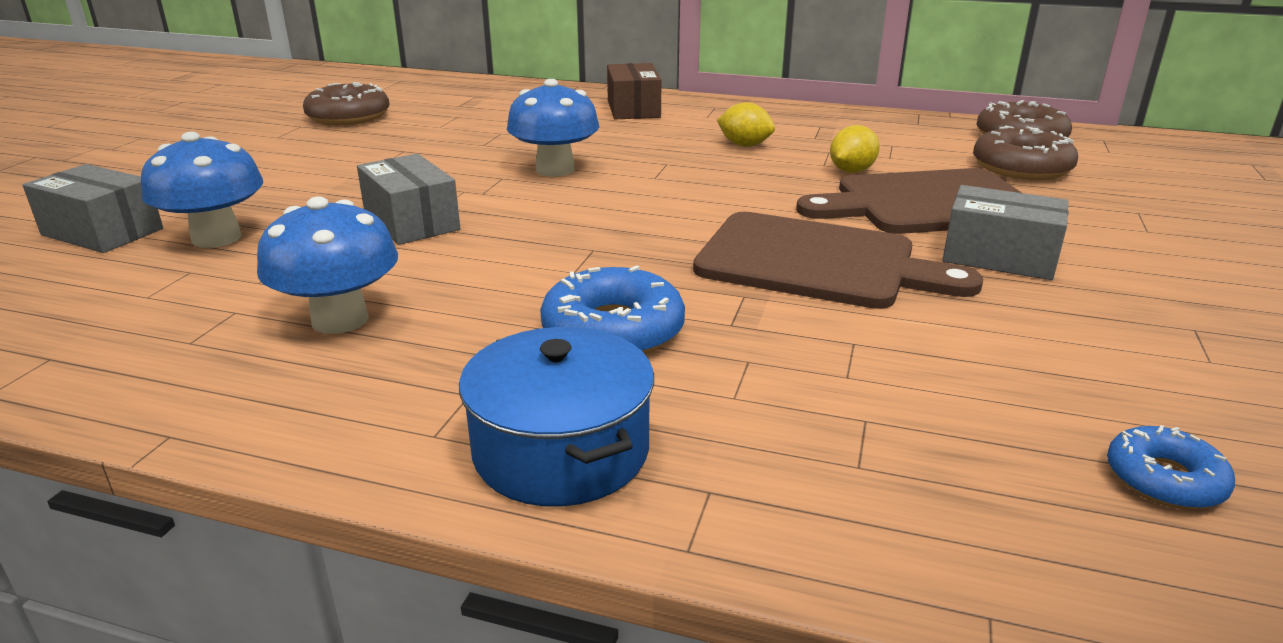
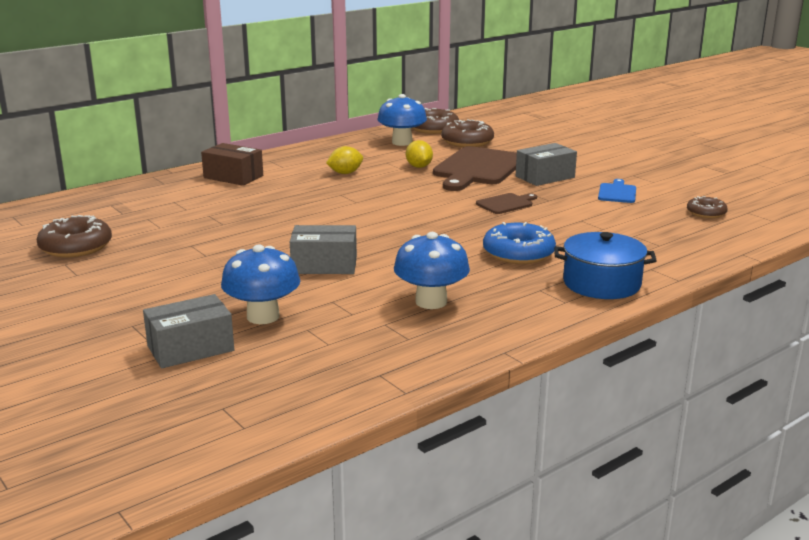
camera: 55 degrees left, 5 degrees down
blue mushroom [507,79,599,177] -> blue mushroom moved to [377,94,427,146]
brown cutting board [693,212,983,309] -> brown cutting board [476,193,537,214], size x0.47
blue donut [1107,425,1235,509] -> brown donut [687,196,728,218]
none -> blue cutting board [598,179,636,203]

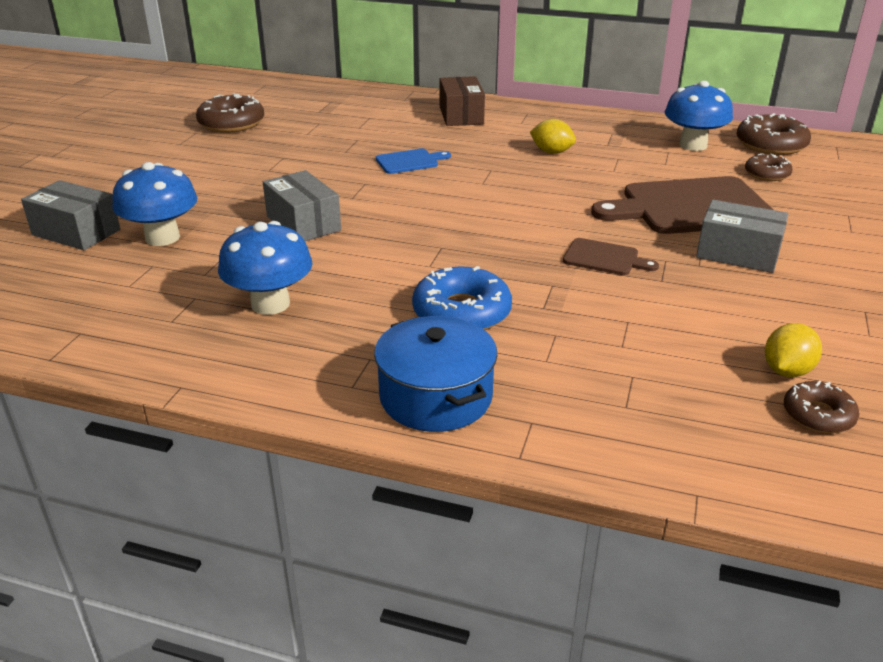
camera: 55 degrees right, 10 degrees up
yellow lemon [406,140,433,168] -> yellow lemon moved to [765,323,822,377]
brown donut [441,119,494,147] -> brown donut [745,153,793,181], size x0.60
blue cutting board [598,179,636,203] -> blue cutting board moved to [376,149,451,174]

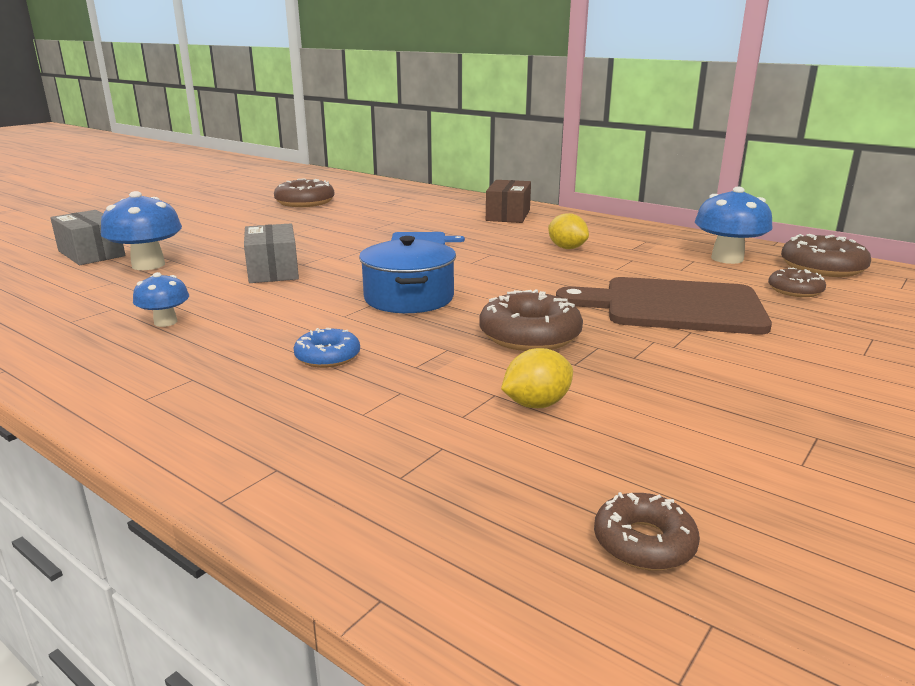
camera: 20 degrees right, 10 degrees down
blue mushroom [218,221,313,315] -> blue mushroom [133,272,189,327], size x0.57
blue pot [374,316,497,432] -> blue pot moved to [359,236,456,313]
blue donut [412,266,512,330] -> blue donut [294,328,360,368], size x0.60
brown cutting board [563,238,659,275] -> brown donut [479,289,583,351]
grey box [696,200,789,273] -> none
yellow lemon [765,323,822,377] -> yellow lemon moved to [501,348,573,408]

